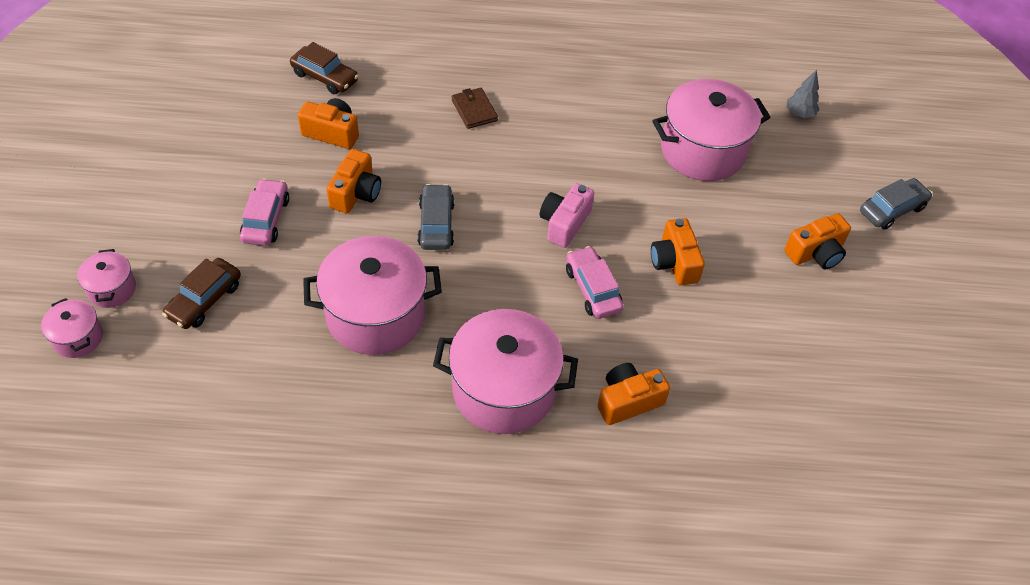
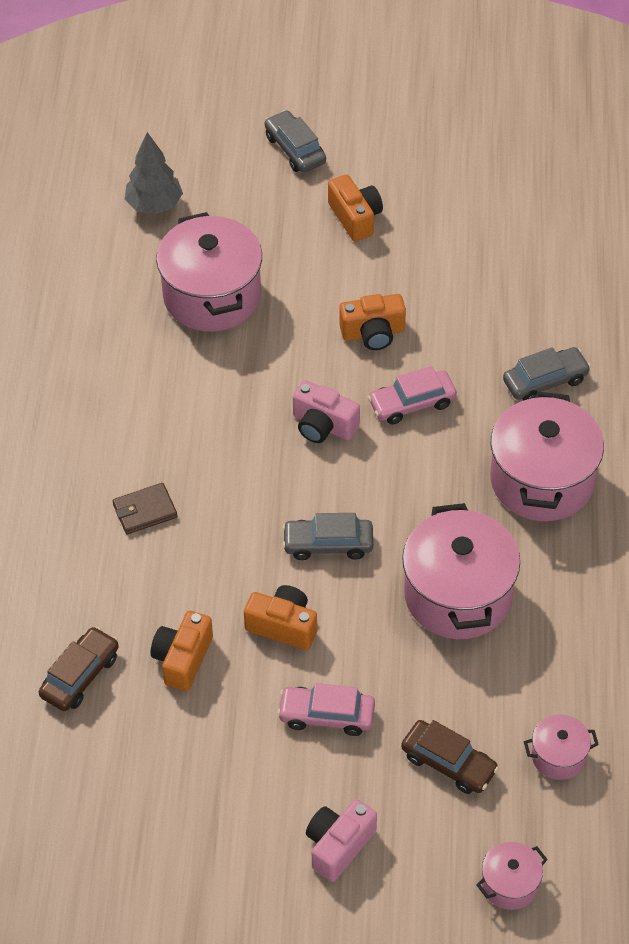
camera: 85 degrees left, 0 degrees up
pink pot [77,249,136,308] -> pink pot moved to [524,714,599,780]
orange camera [598,363,670,425] -> grey car [503,347,591,401]
grey tree [787,70,820,118] -> grey tree [125,132,183,214], size x1.55
none -> pink camera [306,799,377,882]

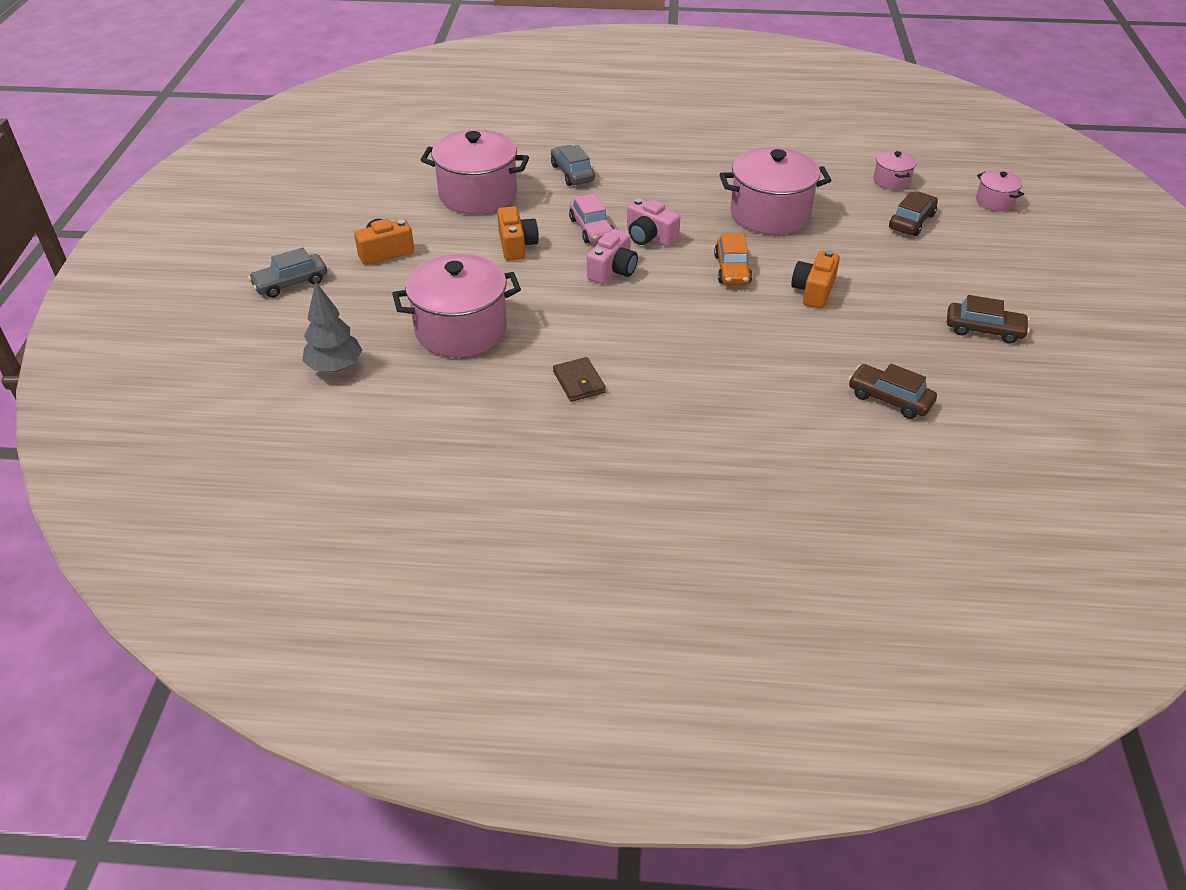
camera: 90 degrees left, 10 degrees down
brown wallet [112,483,177,534] -> brown wallet moved to [553,357,606,402]
orange camera [151,611,213,691] -> none
pink car [277,683,375,736] -> none
grey car [282,513,373,560] -> orange car [714,234,752,285]
pink camera [306,799,377,882] -> pink camera moved to [627,198,680,247]
pink pot [490,392,604,521] -> pink pot moved to [421,130,529,214]
none -> brown car [947,295,1030,344]

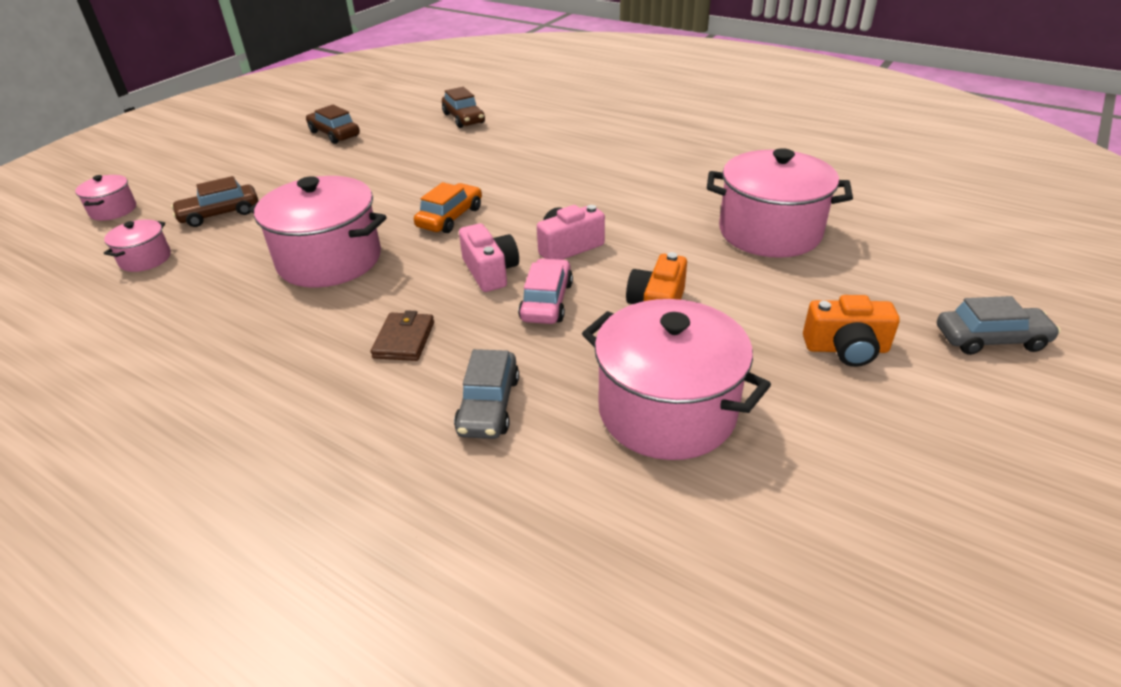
camera: 150 degrees left, 5 degrees down
grey tree [302,282,362,372] -> none
brown wallet [553,357,606,402] -> brown wallet moved to [371,310,434,361]
orange camera [791,250,840,309] -> none

